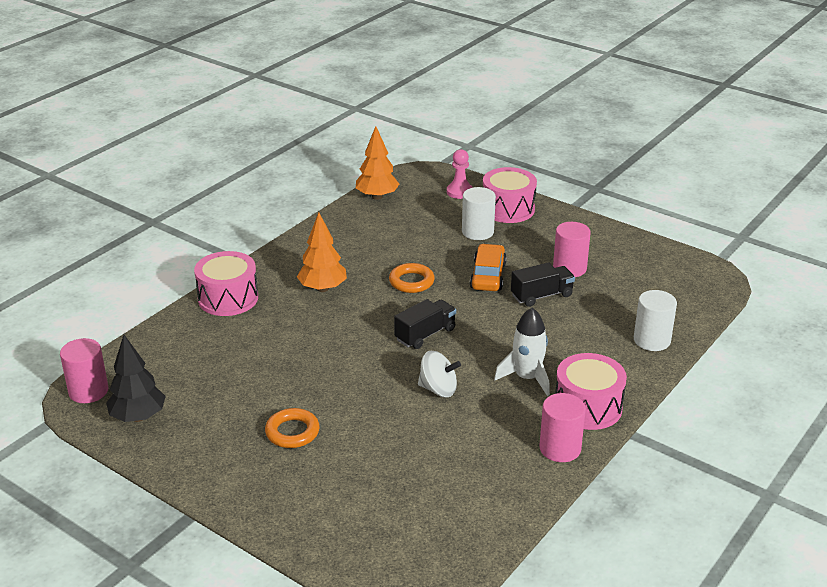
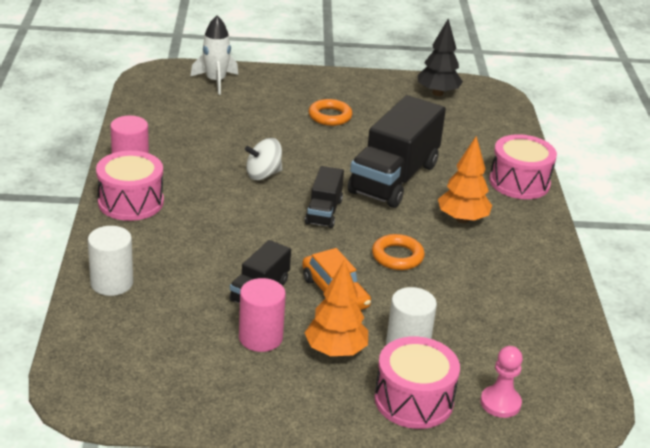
camera: 140 degrees right, 0 degrees up
pink cylinder [60,338,108,403] -> none
orange tree [356,126,400,200] -> orange tree moved to [305,259,368,357]
white rocket [494,308,550,396] -> white rocket moved to [190,16,238,95]
none -> black truck [348,95,446,208]

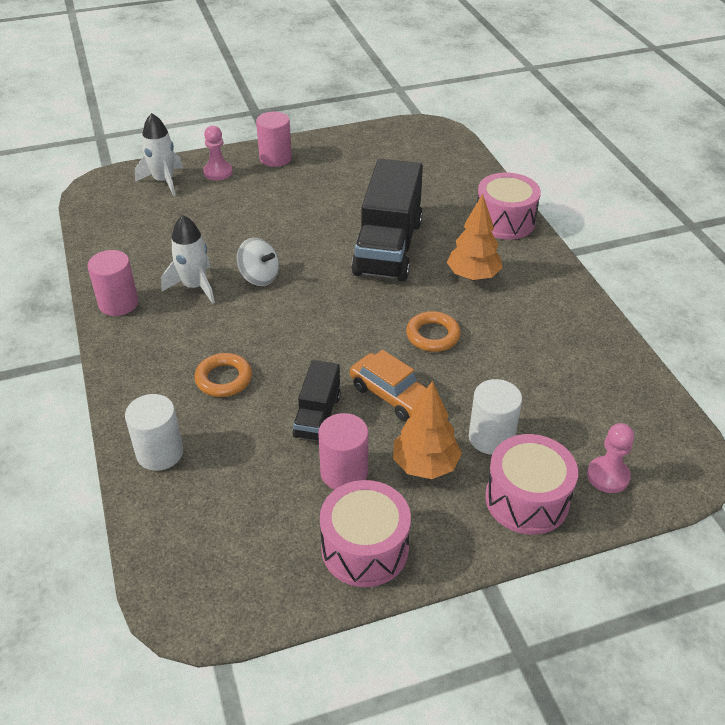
camera: 15 degrees left, 10 degrees up
pink drum [96,151,164,221] -> pink drum moved to [320,480,411,587]
white spinning top [245,138,282,180] -> white spinning top turned 105 degrees counterclockwise [236,238,279,286]
black truck [305,166,344,228] -> none
orange ring [309,99,352,126] -> orange ring moved to [194,353,252,397]
black tree [418,19,463,96] -> none
none -> white rocket [161,215,215,304]
none -> pink pawn [203,126,233,180]
none -> pink cylinder [256,112,292,167]

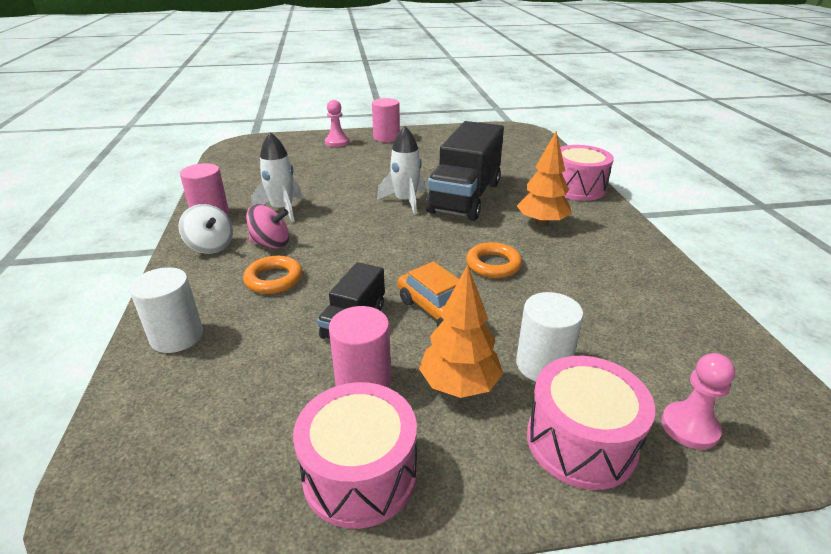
camera: 10 degrees right, 10 degrees down
white rocket [135,113,183,196] -> white rocket moved to [377,126,425,215]
white spinning top [236,238,279,286] -> white spinning top moved to [179,204,233,254]
none -> pink spinning top [246,204,289,249]

